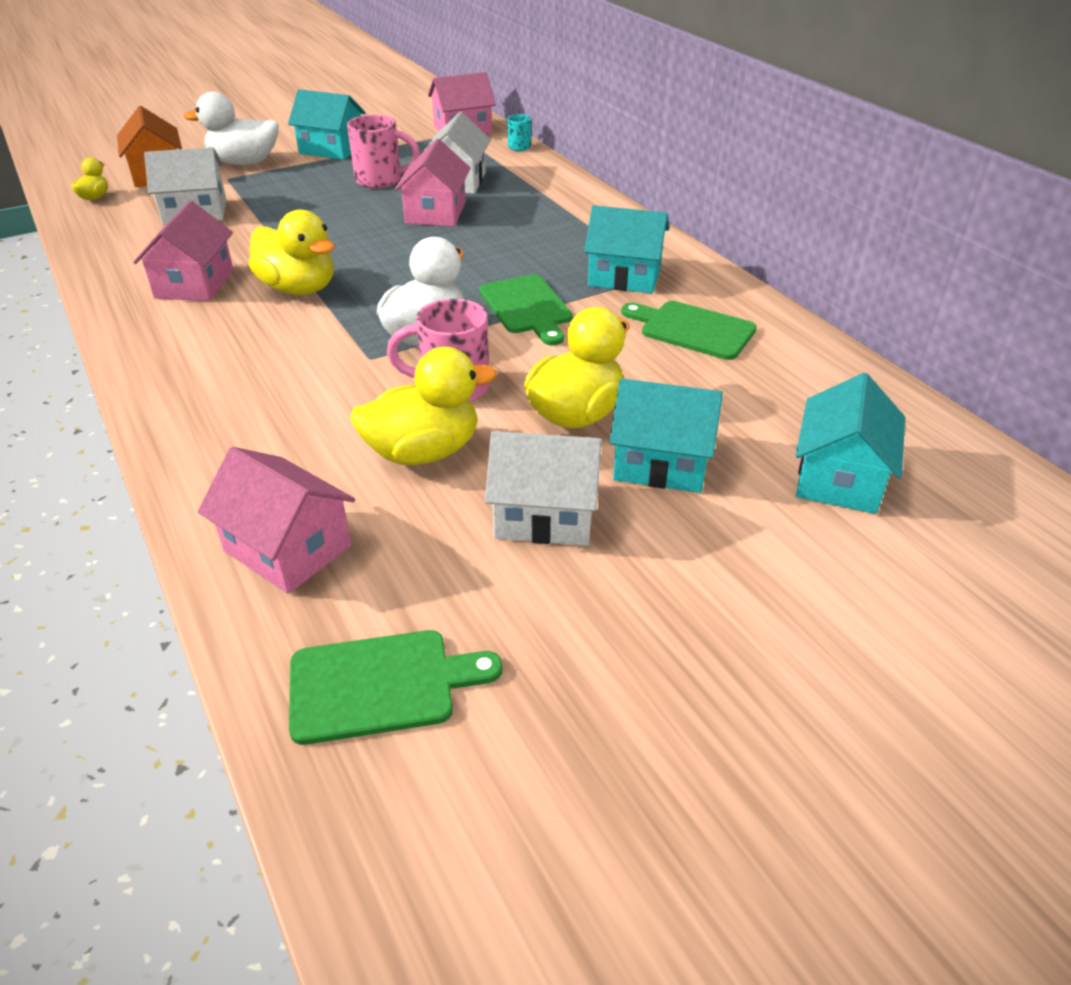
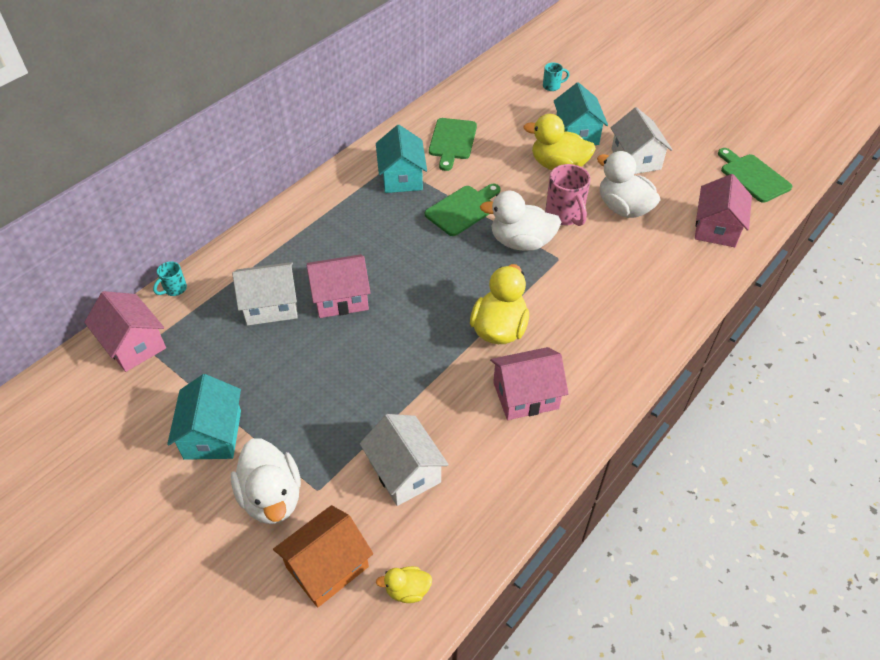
camera: 110 degrees left, 10 degrees up
pink mug [347,114,420,189] -> none
yellow duck [350,347,497,465] -> white duck [597,151,660,218]
turquoise house [796,373,905,514] -> turquoise mug [543,63,569,91]

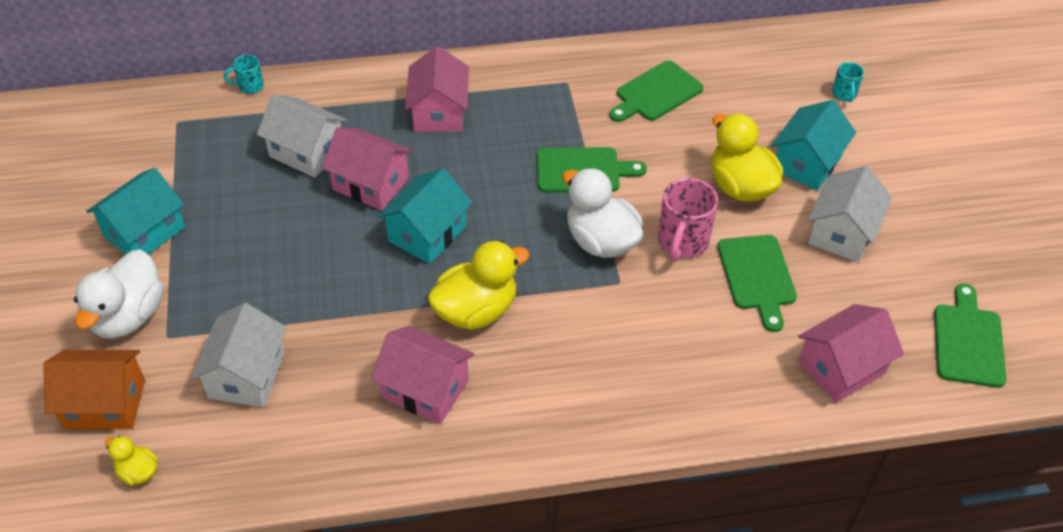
camera: 40 degrees right, 0 degrees up
pink house [84,291,166,372] -> pink house moved to [405,46,469,132]
turquoise house [376,125,427,193] -> turquoise house moved to [378,168,472,264]
turquoise mug [543,63,569,91] -> turquoise mug turned 60 degrees clockwise [832,62,864,102]
white duck [597,151,660,218] -> green cutting board [718,235,797,332]

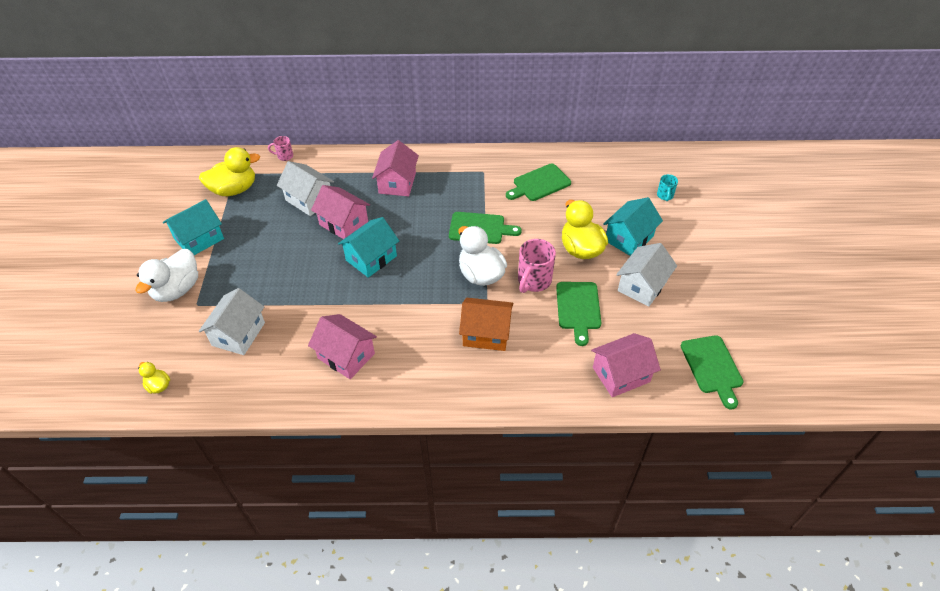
camera: 10 degrees right, 0 degrees up
orange house [43,350,145,429] -> orange house moved to [459,298,513,351]
turquoise mug [223,55,264,94] -> pink mug [268,136,293,161]
yellow duck [428,241,530,330] -> yellow duck moved to [199,147,260,196]
green cutting board [934,283,1007,388] -> green cutting board turned 150 degrees clockwise [681,335,744,409]

